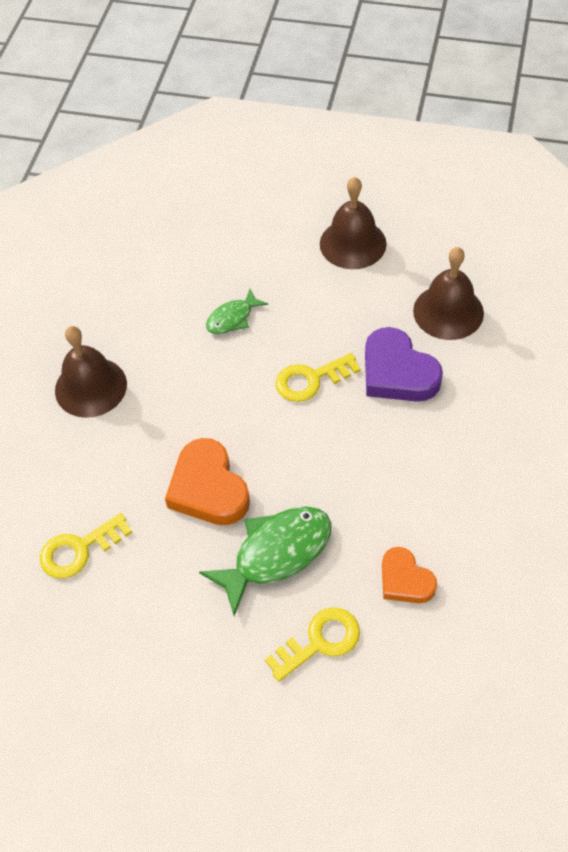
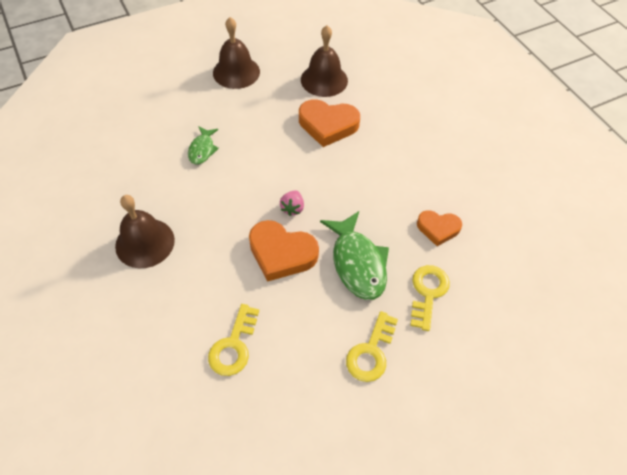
camera: 45 degrees left, 0 degrees up
green fish [199,506,331,616] -> green fish turned 150 degrees clockwise [320,211,389,300]
yellow key [276,353,361,402] -> yellow key moved to [346,311,398,382]
purple heart [365,327,443,402] -> orange heart [299,99,360,147]
none -> pink strawberry [280,190,304,216]

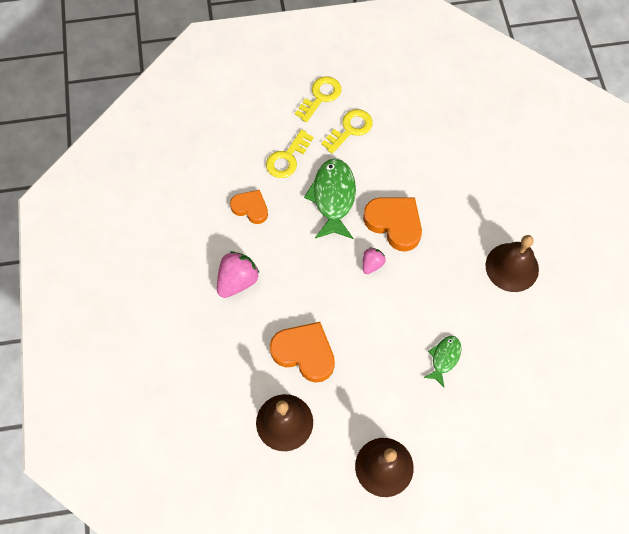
camera: 160 degrees left, 10 degrees up
yellow key [208,304,259,376] -> yellow key moved to [295,77,342,122]
none -> pink strawberry [217,251,259,298]

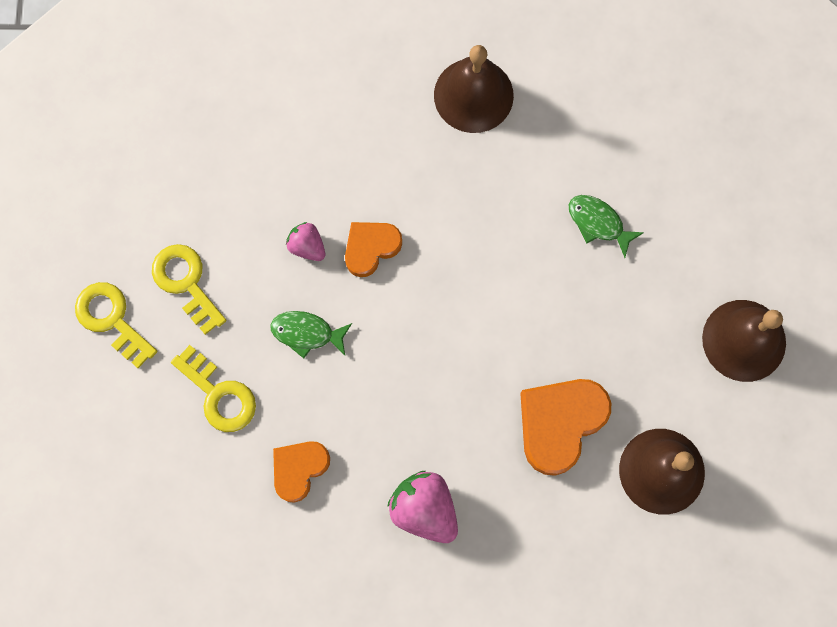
camera: 80 degrees left, 10 degrees up
green fish [304,159,356,239] -> green fish [270,311,352,359], size x0.56
orange heart [363,197,422,252] -> orange heart [345,222,402,277], size x0.63
pink strawberry [363,248,386,274] -> pink strawberry moved to [286,222,325,261]

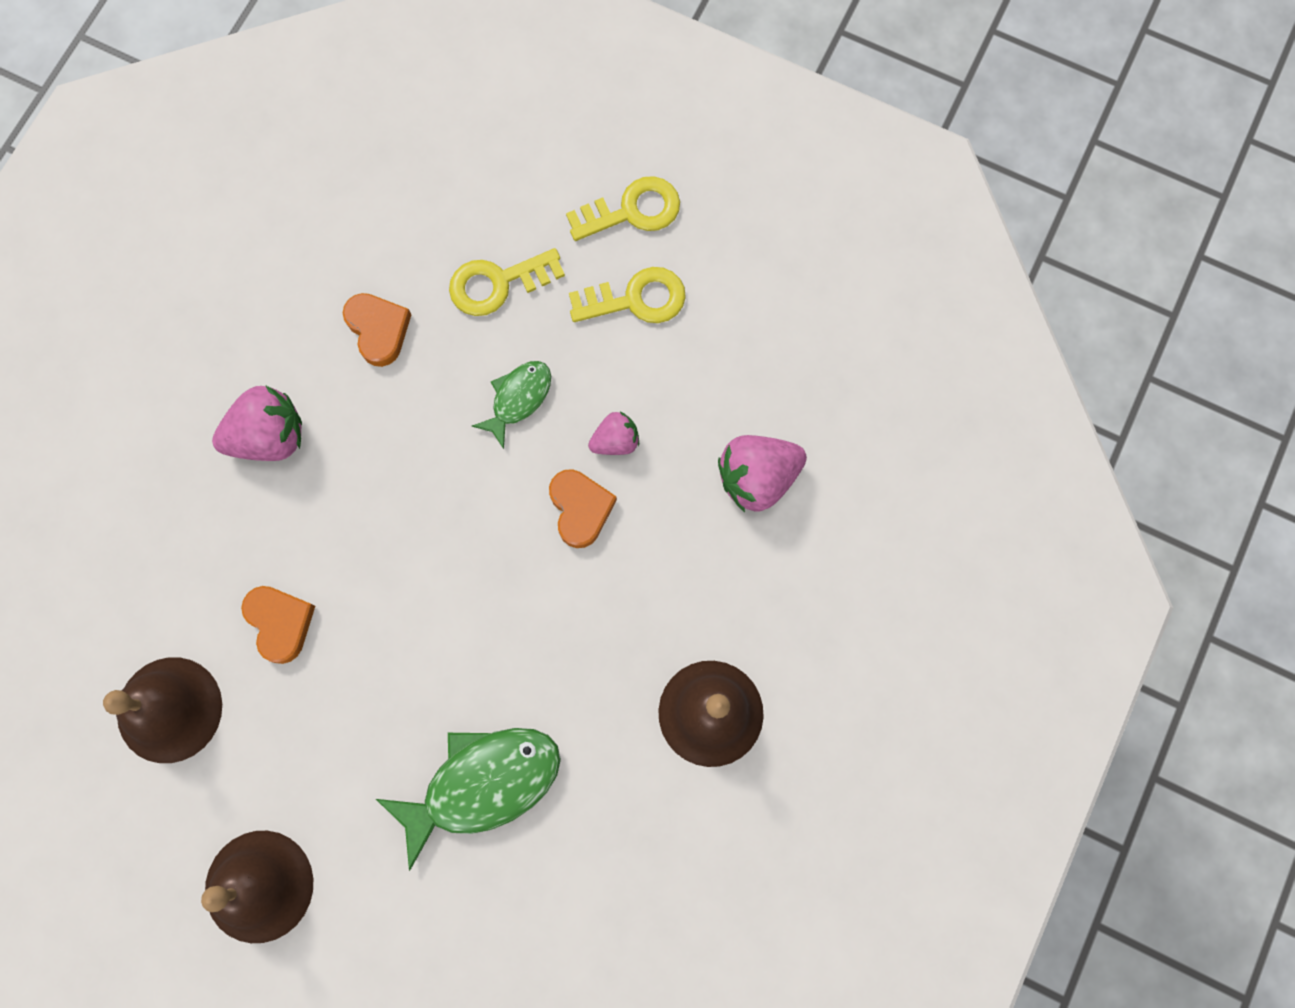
camera: 115 degrees right, 0 degrees up
orange heart [520,379,611,476] -> orange heart [241,586,315,664], size x0.63
green fish [569,195,644,258] -> green fish [376,728,561,871], size x1.80
none -> pink strawberry [718,435,807,512]

